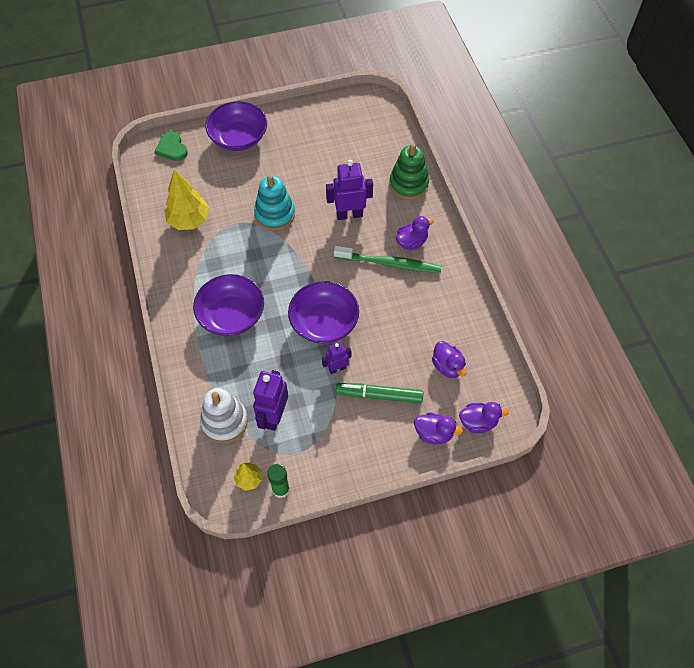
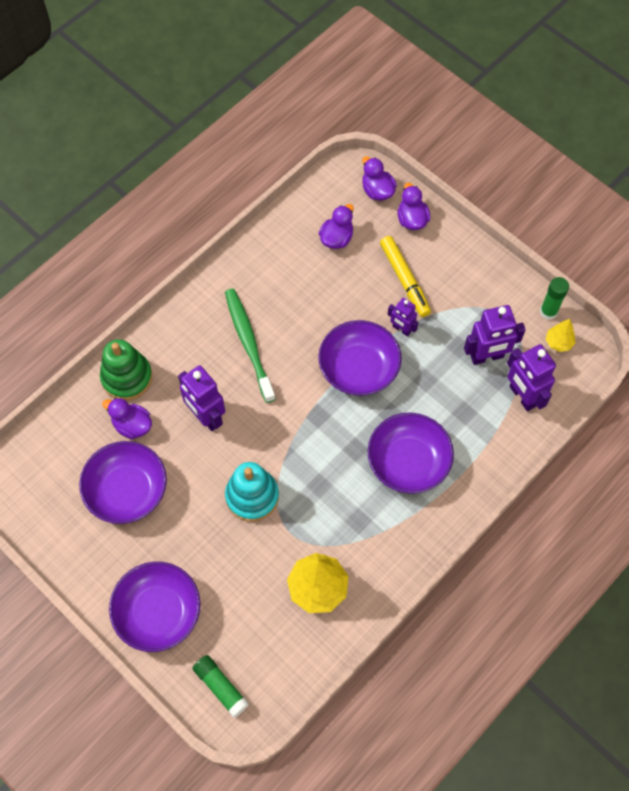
camera: 120 degrees left, 5 degrees up
green heart [155,131,188,161] -> green glue stick [192,655,249,718]
white stacking toy [200,388,248,443] -> purple robot [507,344,556,411]
green marker [336,383,423,403] -> yellow marker [380,236,431,317]
purple duck [396,216,434,250] -> purple duck moved to [102,398,152,439]
none -> purple bowl [79,441,167,524]

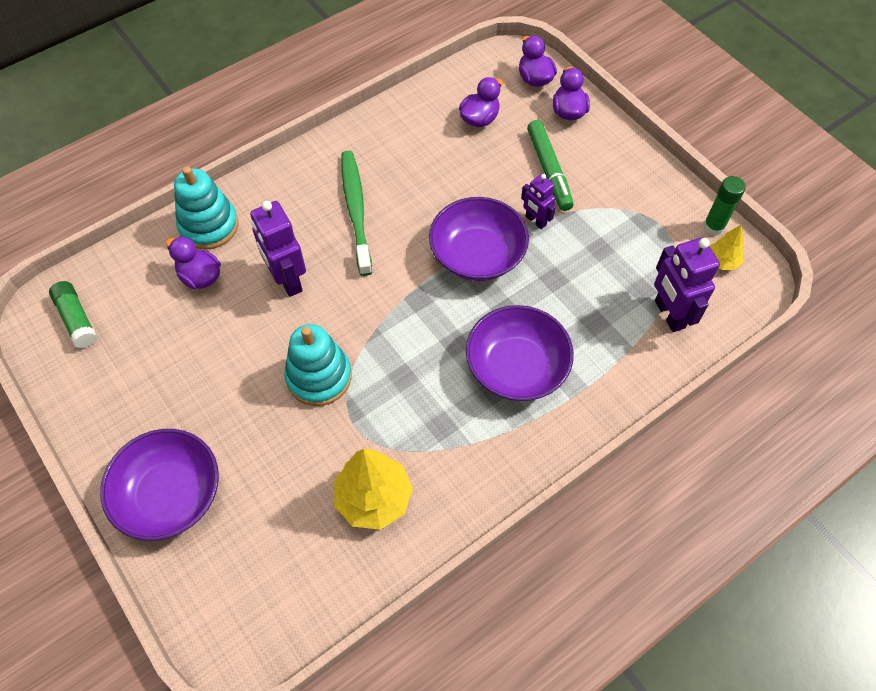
camera: 10 degrees right, 5 degrees down
purple bowl [79,441,167,524] -> none
green stacking toy [100,339,152,400] -> turquoise stacking toy [174,166,238,250]
green glue stick [192,655,249,718] -> green glue stick moved to [49,281,97,349]
yellow marker [380,236,431,317] -> green marker [527,120,574,211]
purple robot [464,305,526,365] -> none

